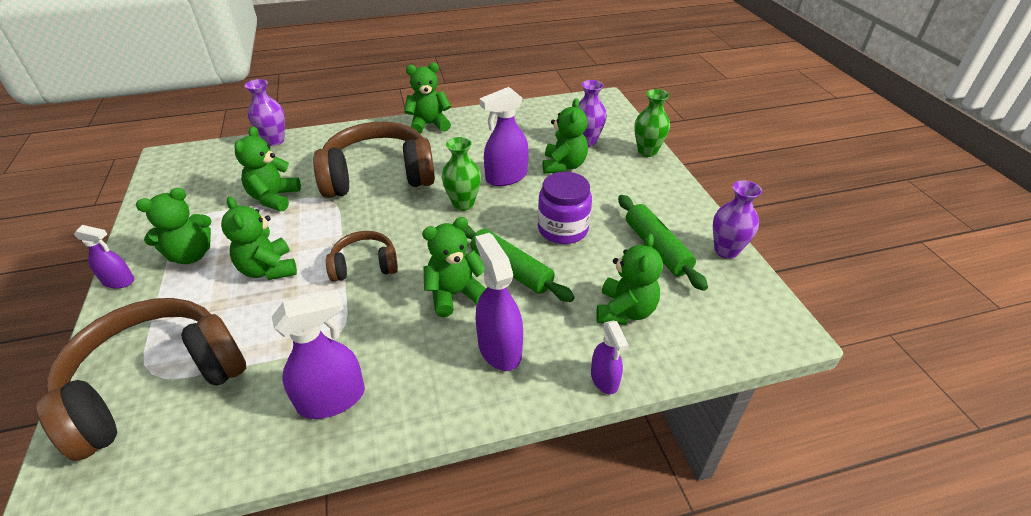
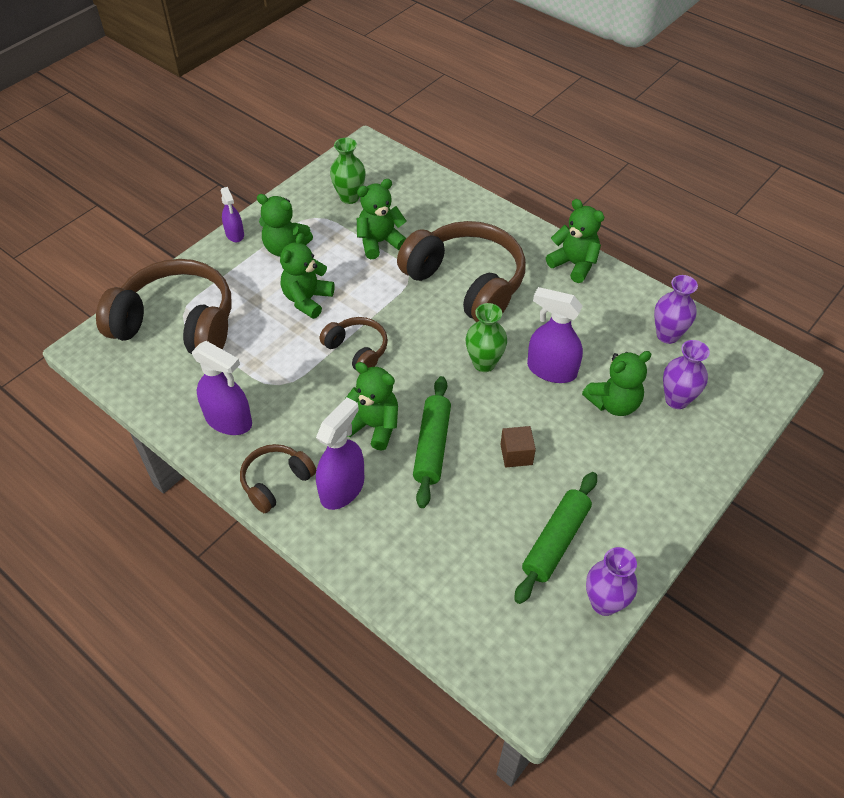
camera: 55 degrees right, 10 degrees up
purple vase [245,79,285,146] -> purple vase moved to [654,275,698,344]
purple jar [538,172,592,244] -> brown cube [500,426,536,468]
purple spray bottle [591,321,628,394] -> none
green teddy bear [596,234,663,325] -> none
green vase [634,89,670,157] -> green vase moved to [330,138,366,204]
none -> brown headphones [240,444,316,513]

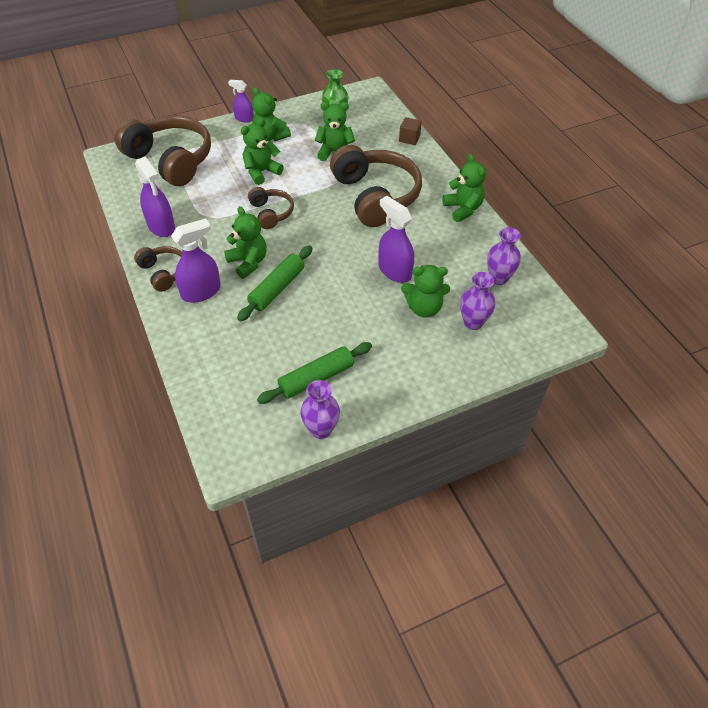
camera: 25 degrees right, 0 degrees up
purple spray bottle [220,187,244,242] -> purple spray bottle turned 105 degrees clockwise [228,80,254,122]
brown headphones [240,444,316,513] -> brown headphones turned 75 degrees clockwise [134,246,182,292]
green vase [466,303,507,372] -> none
brown cube [500,426,536,468] -> brown cube moved to [399,117,422,145]

